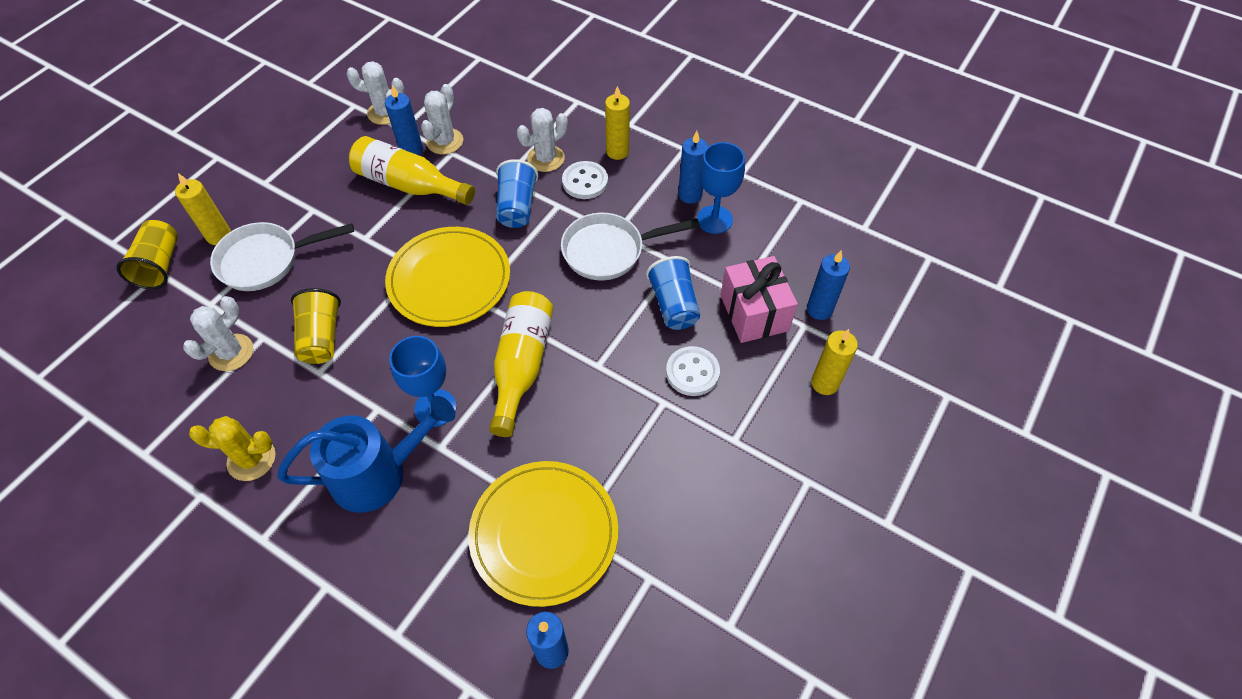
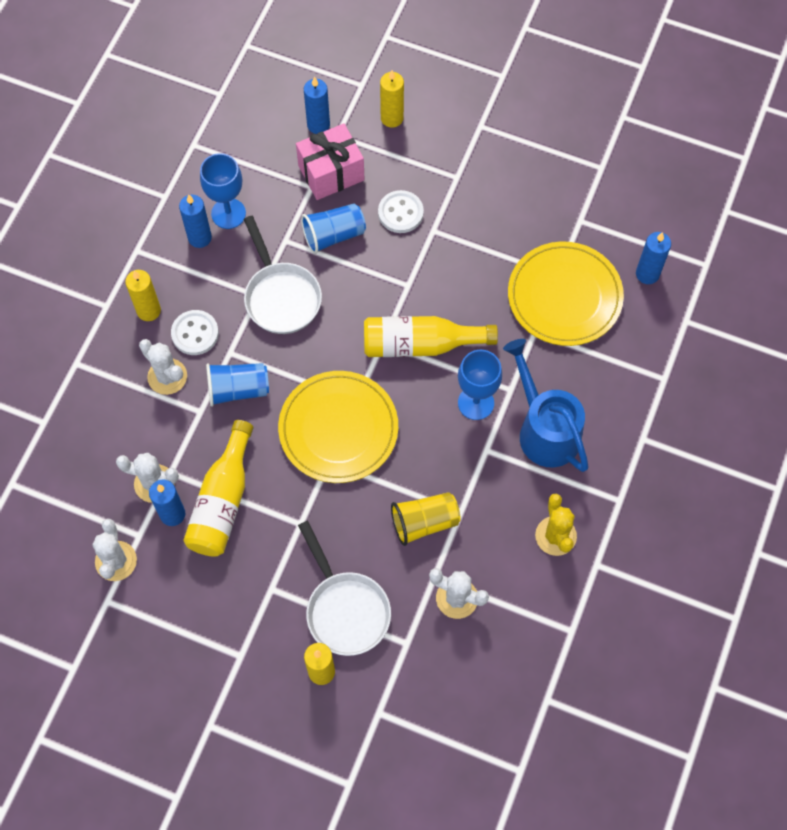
camera: 100 degrees left, 10 degrees up
yellow cup [116,220,178,289] -> none

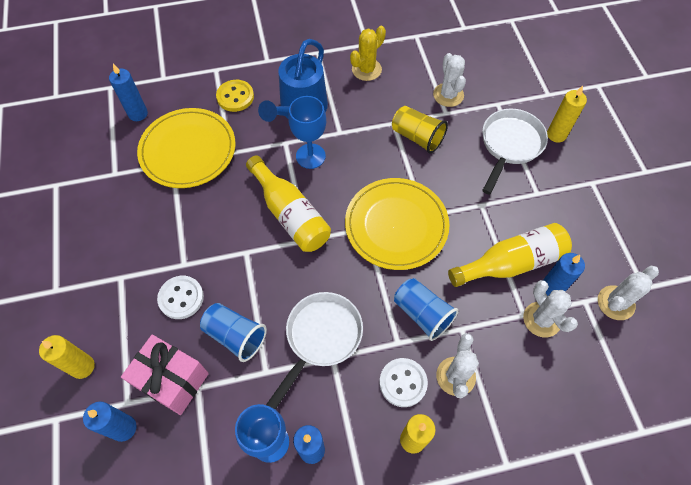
camera: 125 degrees left, 5 degrees down
none -> yellow button [216,80,254,112]

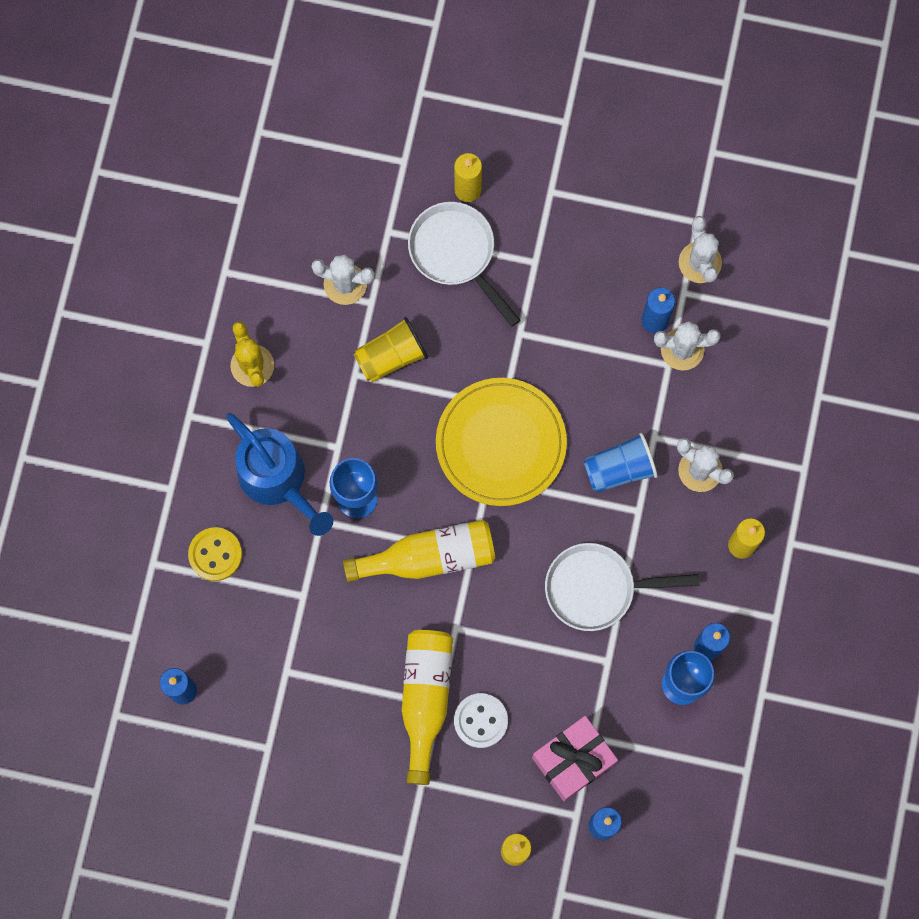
camera: 65 degrees left, 15 degrees up
yellow plate [137,108,236,188] -> none
blue cup [200,303,267,362] -> none
white pan [266,292,363,410] -> white pan turned 60 degrees counterclockwise [545,543,700,631]
white button [379,358,428,407] -> none
yellow bottle [448,223,572,287] -> yellow bottle moved to [402,630,453,785]

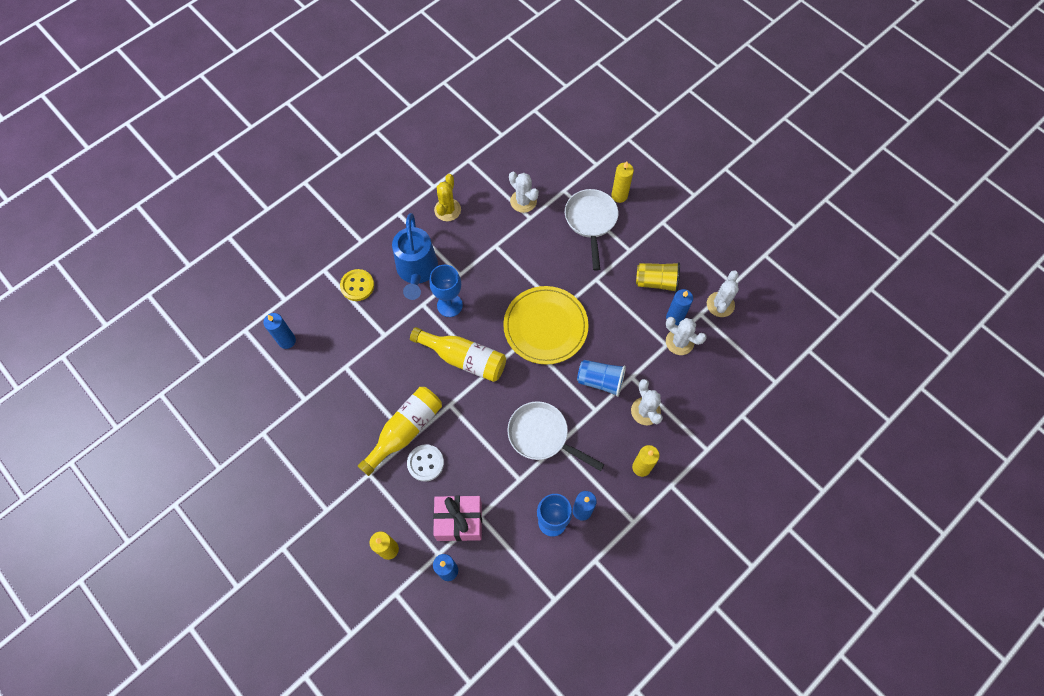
camera: 35 degrees right, 10 degrees down
yellow cup [353,317,428,382] -> yellow cup moved to [636,262,680,292]

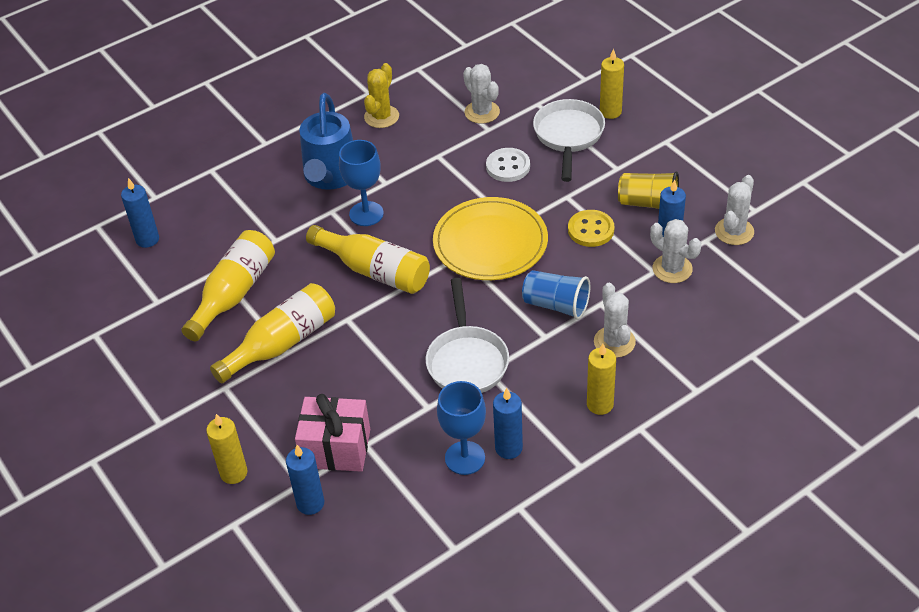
camera: 10 degrees right, 20 degrees down
yellow button [340,269,374,301] -> yellow button moved to [568,210,614,247]
white button [407,444,444,482] -> white button moved to [486,148,530,182]
white pan [507,401,604,471] -> white pan turned 135 degrees counterclockwise [426,278,509,393]
none -> yellow bottle [181,230,275,341]

